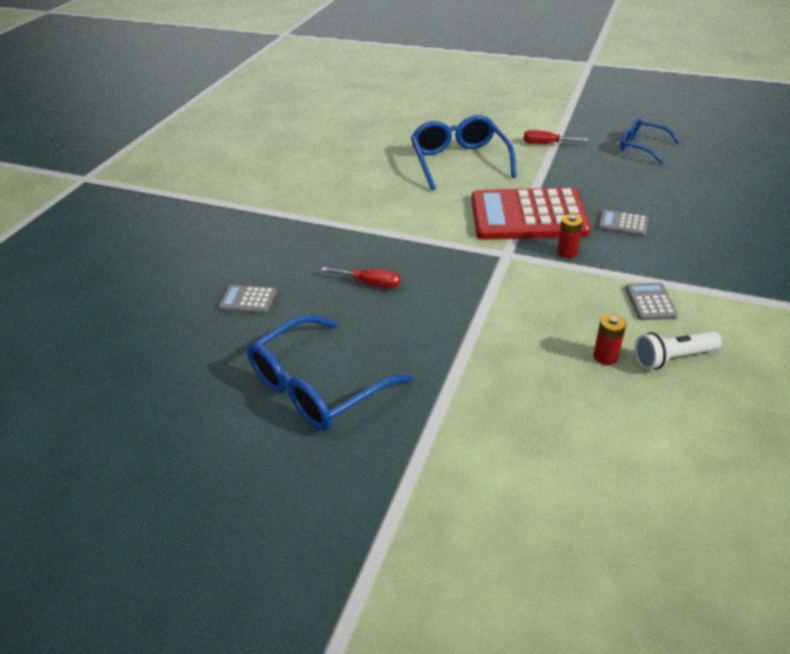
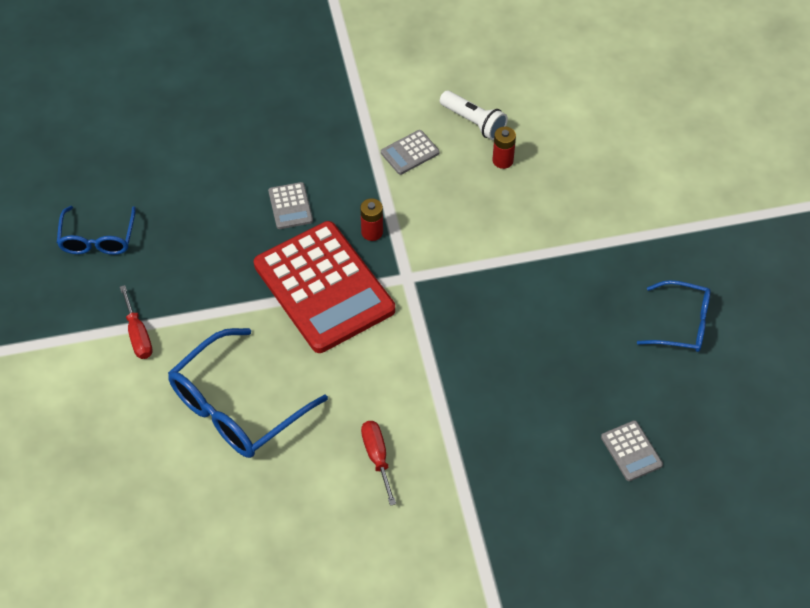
camera: 125 degrees left, 15 degrees up
blue glasses [247,315,413,431] -> blue glasses [637,280,710,352], size x0.61
red screwdriver [321,267,400,288] -> red screwdriver moved to [361,421,396,506]

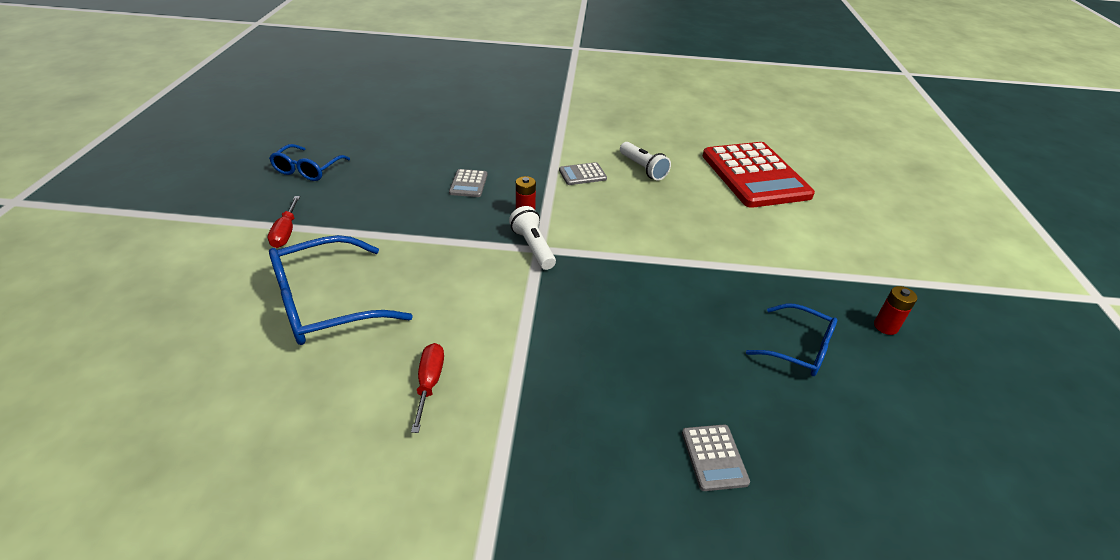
camera: 15 degrees right, 15 degrees down
red calculator [254,221,395,353] -> red calculator moved to [703,142,815,208]
red battery [493,127,516,169] -> red battery moved to [874,286,917,335]
none -> white flashlight [509,206,556,270]

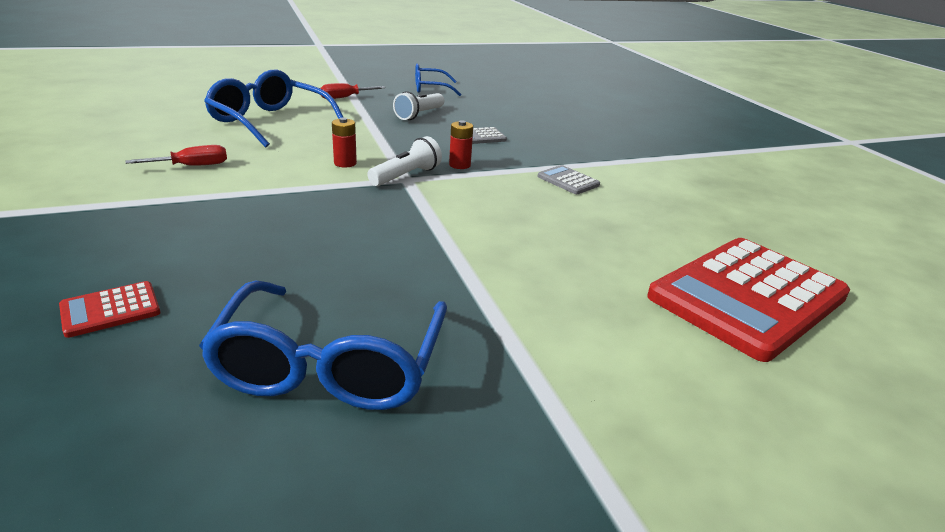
camera: 65 degrees right, 10 degrees down
white flashlight [620,142,671,180] -> white flashlight moved to [393,91,444,120]
grey calculator [682,425,750,491] -> red calculator [59,281,161,338]
blue glasses [746,304,837,376] -> blue glasses [199,280,447,410], size x1.65
red battery [874,286,917,335] -> red battery moved to [332,117,357,167]

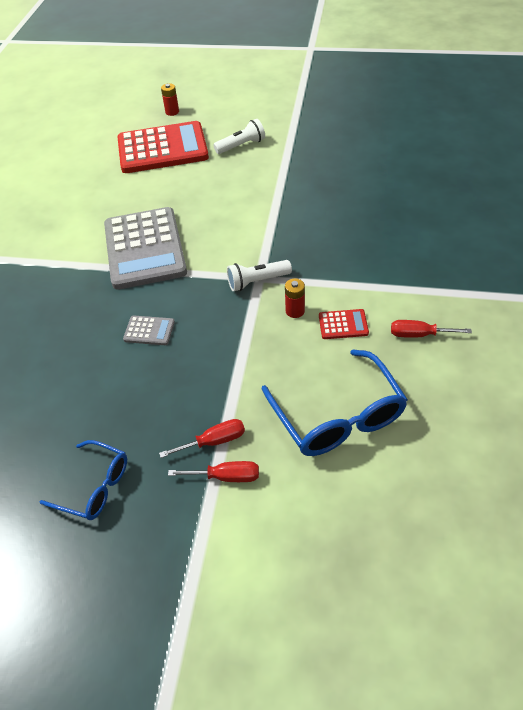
camera: 145 degrees left, 20 degrees up
red calculator [59,281,161,338] -> red calculator moved to [319,309,369,339]
blue glasses [199,280,447,410] -> none
white flashlight [393,91,444,120] -> white flashlight moved to [213,119,265,154]
red battery [449,120,473,169] -> red battery moved to [161,83,179,116]
grey calculator [538,165,600,194] -> grey calculator [104,207,187,290], size x2.45
none -> red screwdriver [159,419,245,458]

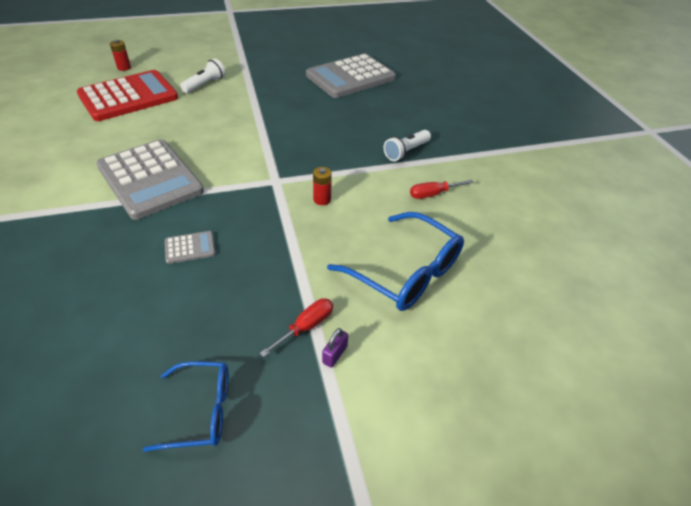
camera: 30 degrees left, 5 degrees down
red screwdriver [168,461,259,482] -> purple padlock [322,328,348,368]
white flashlight [227,260,292,291] -> white flashlight moved to [384,130,431,161]
red calculator [319,309,369,339] -> none
none -> grey calculator [306,53,396,98]

